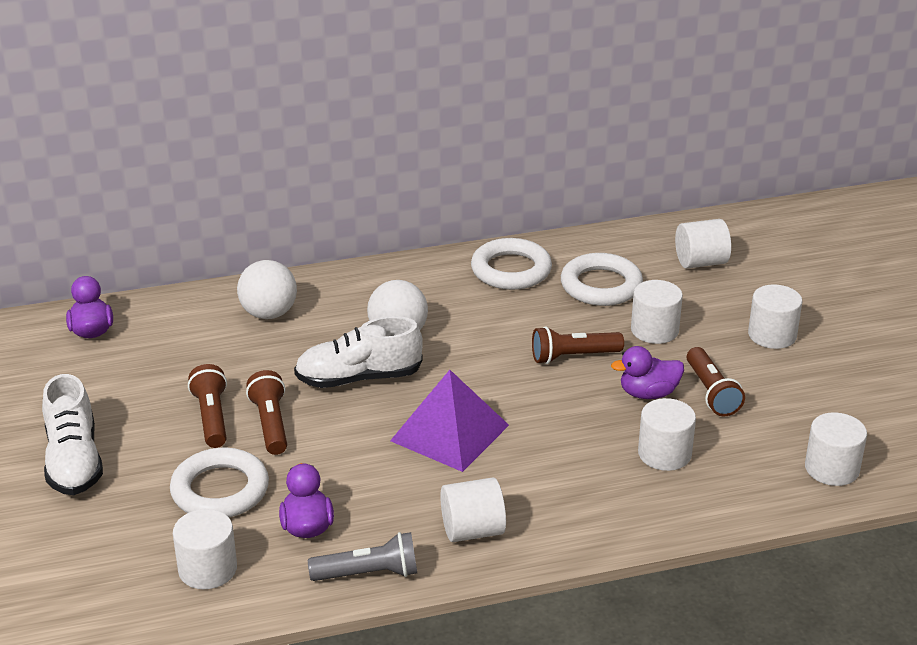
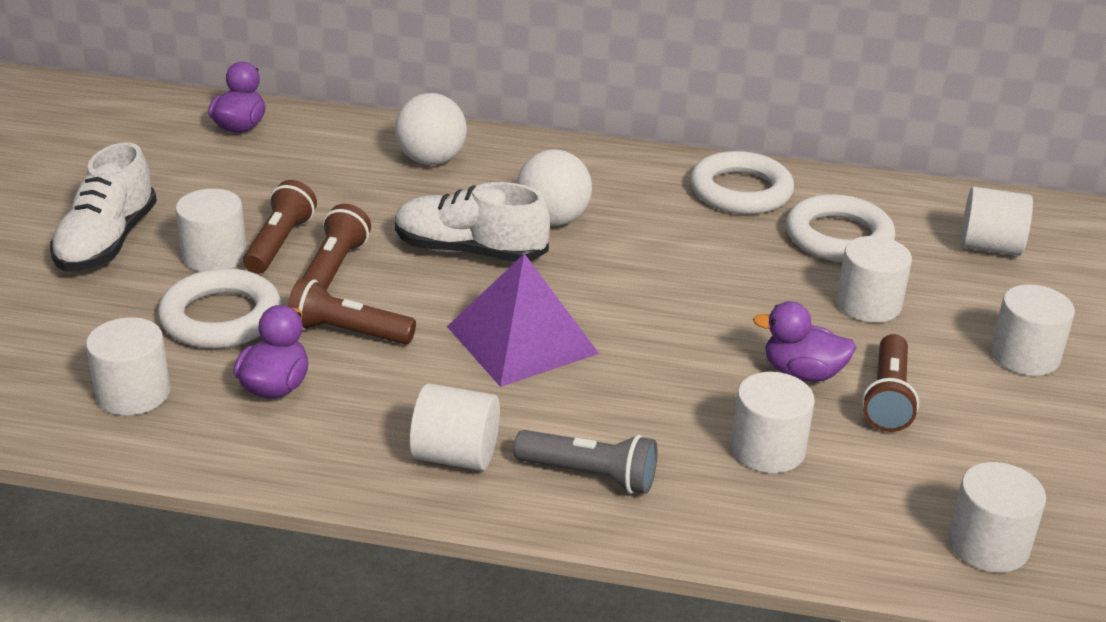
camera: 25 degrees right, 0 degrees up
grey flashlight [308,532,417,581] -> grey flashlight moved to [513,430,658,494]
brown flashlight [532,326,624,364] -> brown flashlight moved to [287,278,416,344]
none -> white cylinder [175,189,247,272]

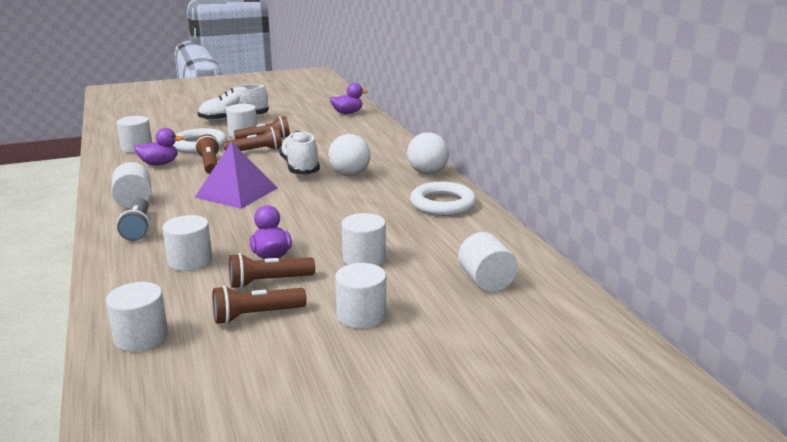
camera: 60 degrees right, 10 degrees down
white ball [395,93,467,165] -> white ball moved to [407,132,449,175]
white ring [786,194,895,262] -> none
none -> brown flashlight [213,286,307,324]

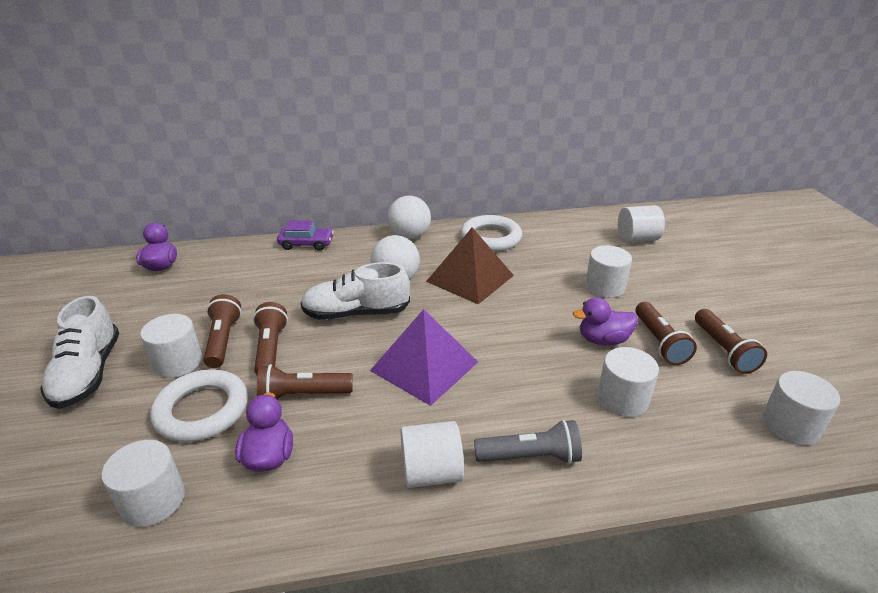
camera: 80 degrees left, 10 degrees up
white cylinder [335,263,386,329] -> none
none -> purple car [277,220,334,251]
none -> brown pyramid [426,227,514,304]

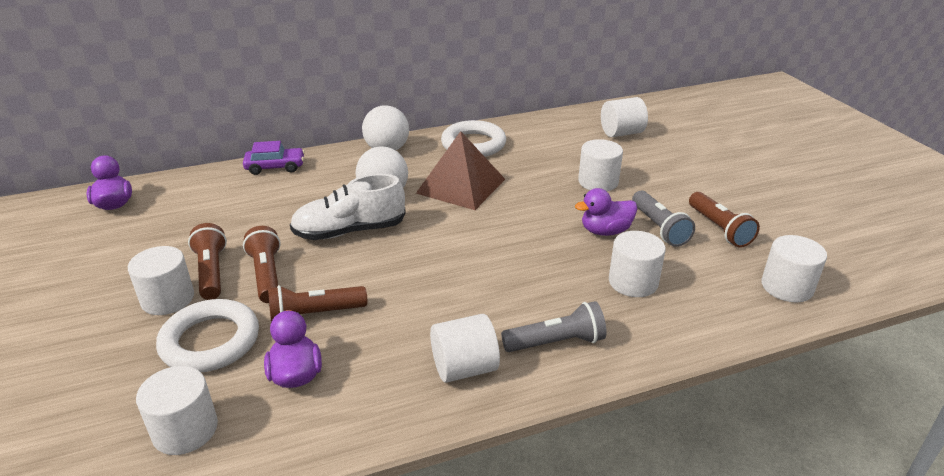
camera: 10 degrees left, 0 degrees up
white shoe [40,296,119,409] -> none
purple pyramid [370,309,478,406] -> none
brown flashlight [636,302,697,365] -> grey flashlight [632,191,695,247]

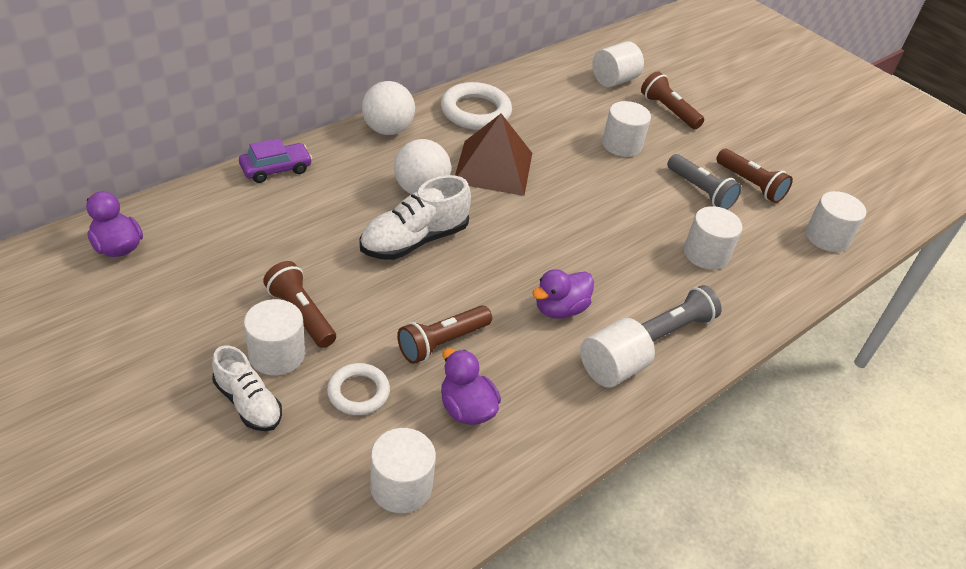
camera: 25 degrees left, 10 degrees up
white ring [156,299,259,372] -> white ring [327,363,390,415], size x0.61
brown flashlight [243,226,281,303] -> brown flashlight moved to [641,71,704,129]
purple duck [575,188,637,236] -> purple duck moved to [532,269,594,319]
none -> white shoe [212,345,282,431]

